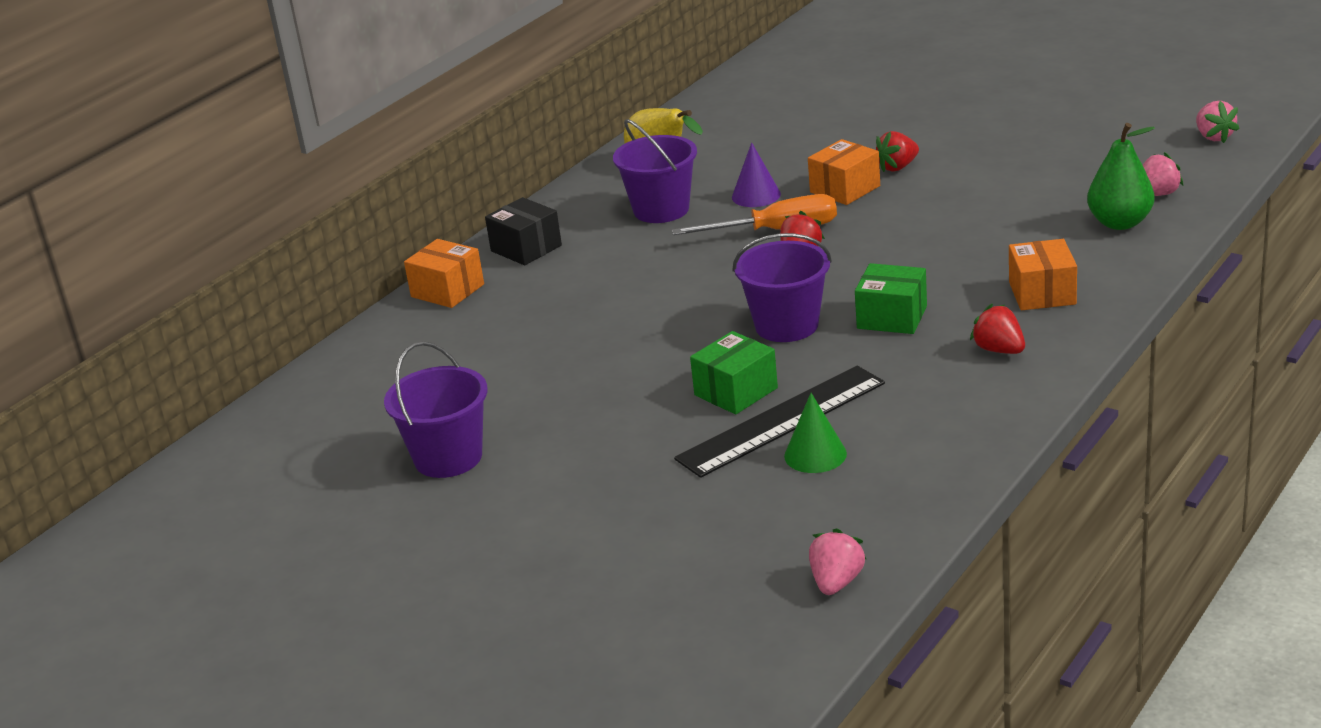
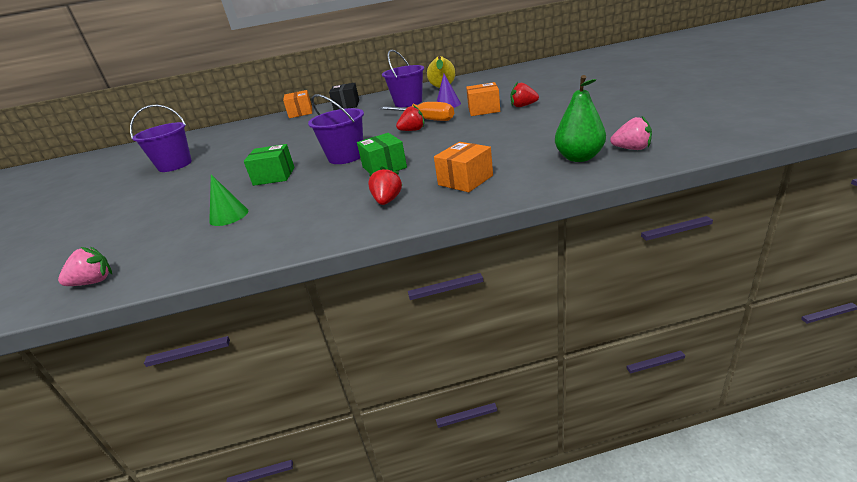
camera: 45 degrees right, 0 degrees up
black ruler [674,366,885,478] -> none
pink strawberry [1196,101,1240,143] -> none

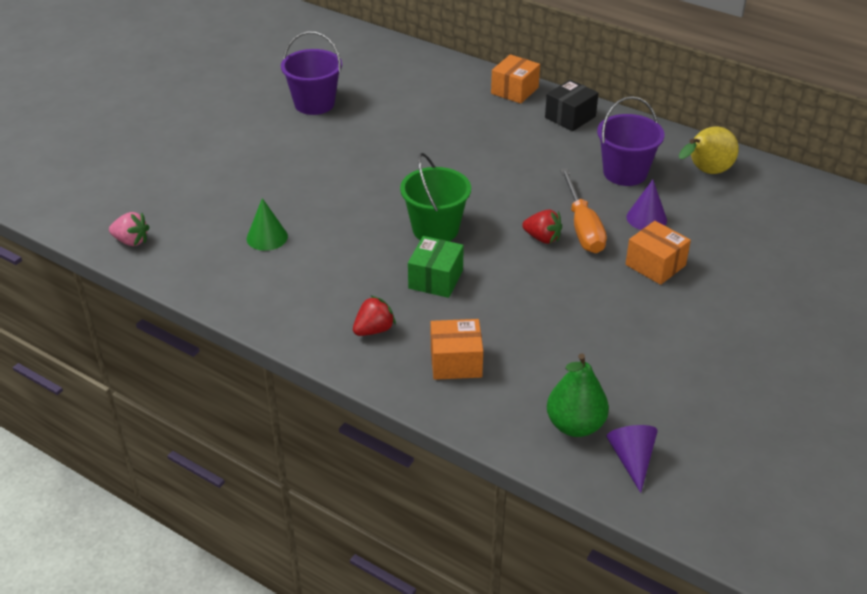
camera: 40 degrees right, 10 degrees up
green box [244,144,295,186] -> none
purple bucket [308,94,364,164] -> green bucket [400,153,471,241]
red strawberry [510,82,539,107] -> none
pink strawberry [610,116,652,150] -> purple cone [606,425,658,493]

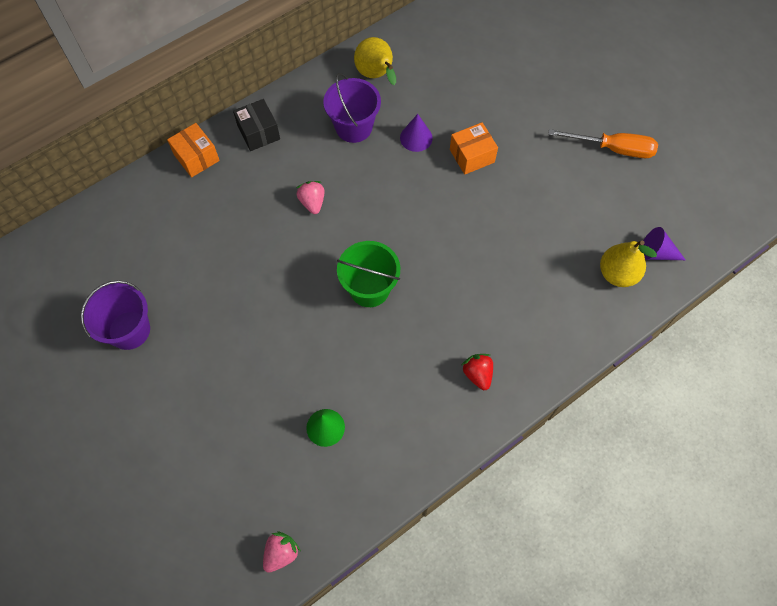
camera: 70 degrees left, 25 degrees up
green box [408,236,464,298] -> none
orange box [431,319,483,380] -> none
red strawberry [522,209,562,244] -> none
green pear [547,353,609,437] -> yellow pear [600,240,657,287]
orange screwdriver [560,168,607,253] -> orange screwdriver moved to [548,129,658,158]
none -> pink strawberry [296,181,325,214]

